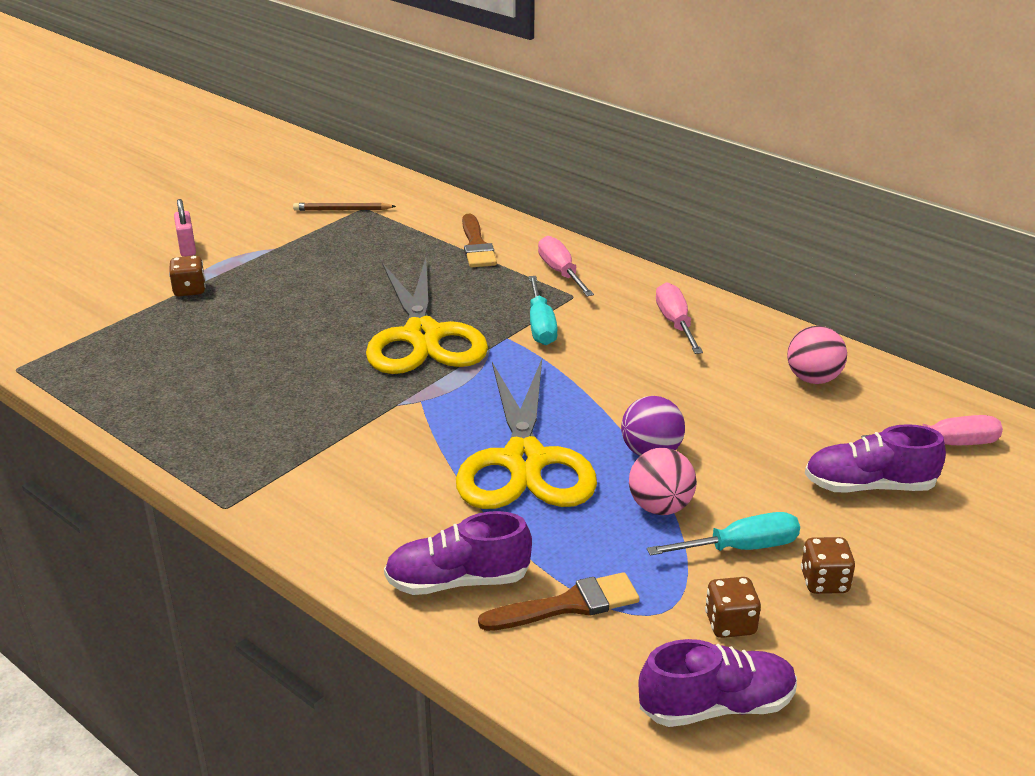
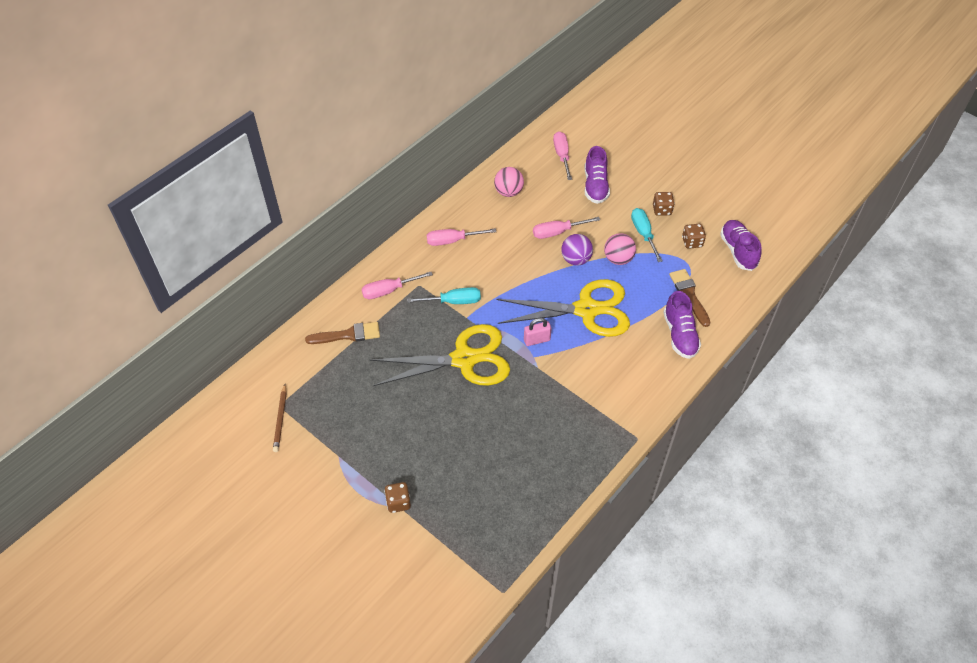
camera: 90 degrees left, 20 degrees up
pink padlock [174,199,196,257] -> pink padlock moved to [524,318,552,346]
none -> pink screwdriver [533,217,600,239]

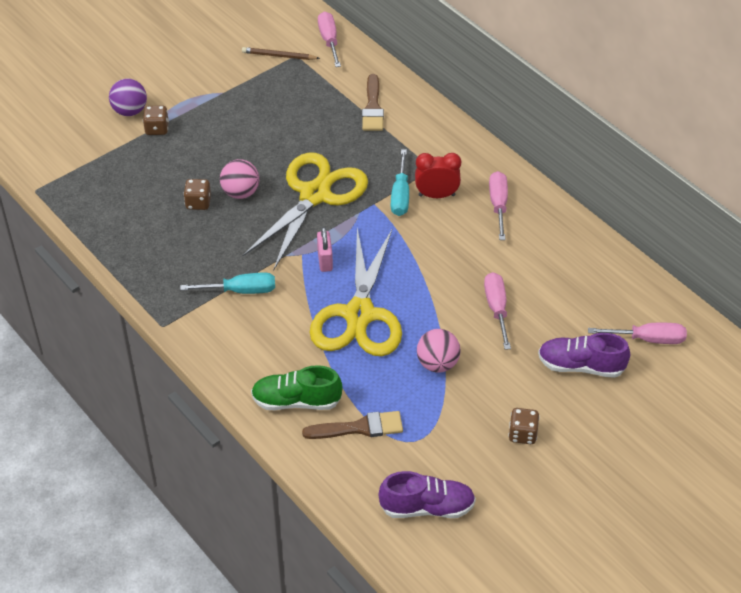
camera: 100 degrees right, 5 degrees down
pink screwdriver [361,272,433,299] -> pink screwdriver moved to [318,12,341,67]
yellow scissors [369,324,510,386] -> yellow scissors turned 150 degrees counterclockwise [243,153,368,271]
pink ball [494,167,524,197] -> pink ball moved to [220,159,259,199]
purple ball [561,234,593,265] -> purple ball moved to [109,79,147,116]
turquoise screwdriver [631,208,663,262] -> turquoise screwdriver moved to [180,273,275,294]
purple shoe [663,291,701,359] -> green shoe [251,365,343,410]
brown dice [682,224,706,249] -> brown dice moved to [183,179,211,210]
none -> red clock [415,153,461,198]

